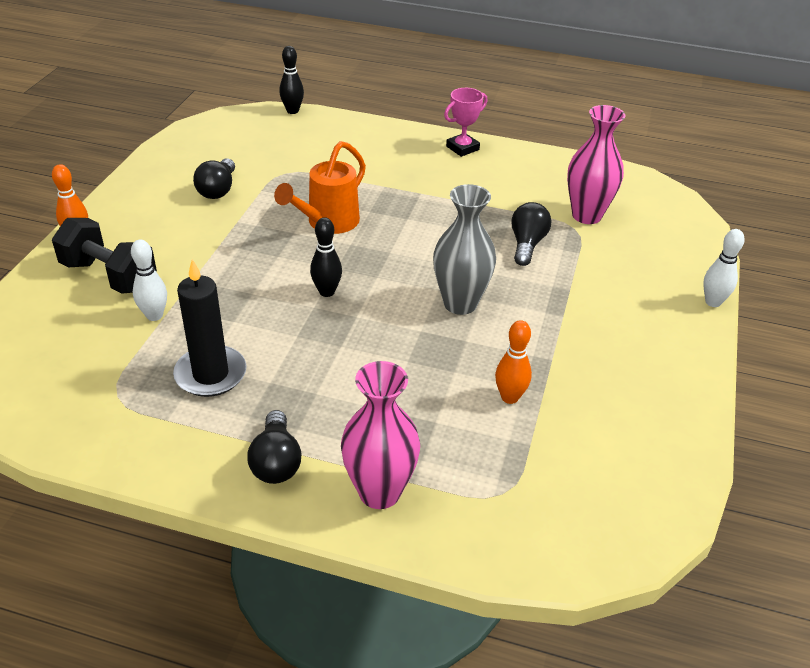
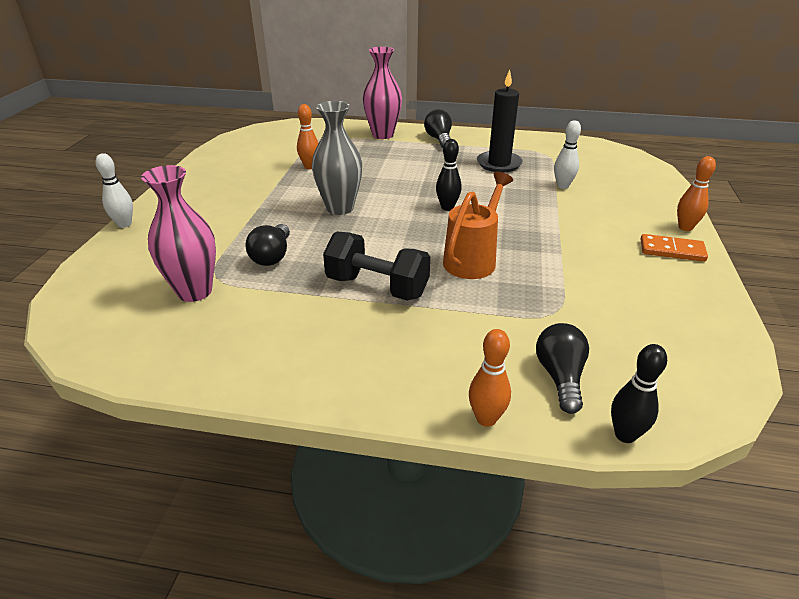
camera: 175 degrees right, 5 degrees down
black dumbbell [52,218,157,294] -> black dumbbell moved to [323,231,430,300]
black light bulb [193,158,235,199] -> black light bulb moved to [536,323,589,414]
pink trophy [444,88,488,157] -> none
none -> orange bowling pin [469,329,511,427]
none -> orange domino [640,234,708,262]

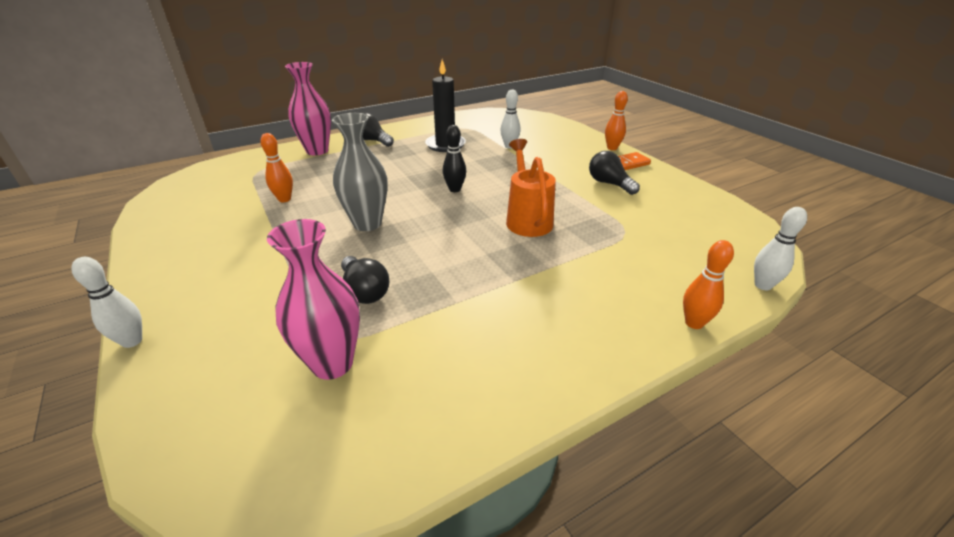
camera: 40 degrees left, 0 degrees up
black dumbbell [323,231,430,300] -> none
black light bulb [536,323,589,414] -> black light bulb moved to [589,151,640,195]
black bowling pin [611,344,667,443] -> white bowling pin [754,207,807,290]

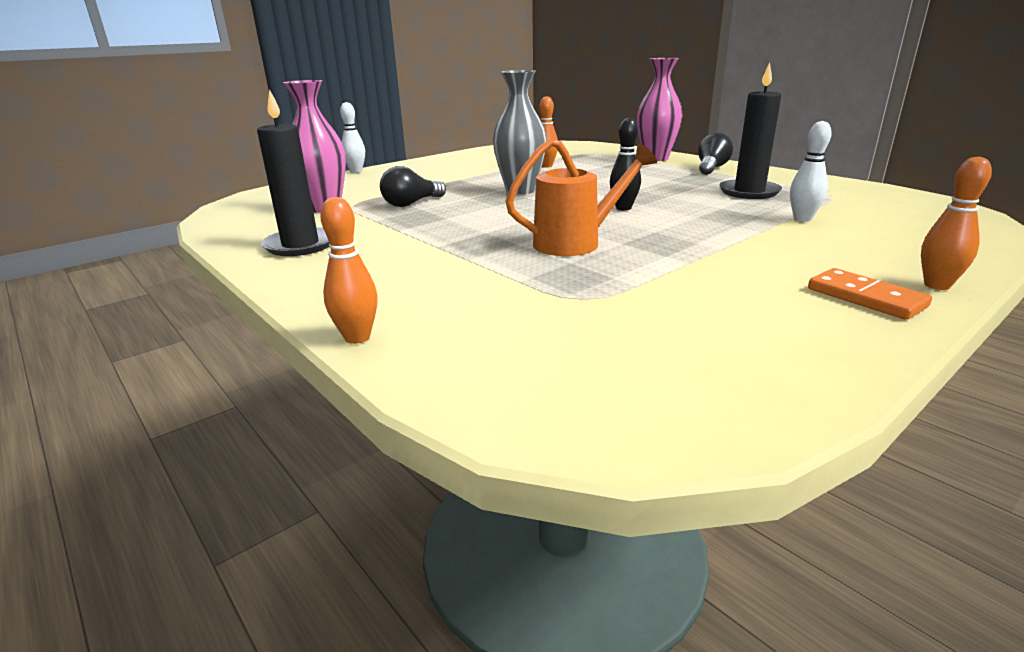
camera: 80 degrees right, 10 degrees down
black light bulb [589,151,640,195] -> none
white bowling pin [754,207,807,290] -> none
none -> black candle [257,89,330,256]

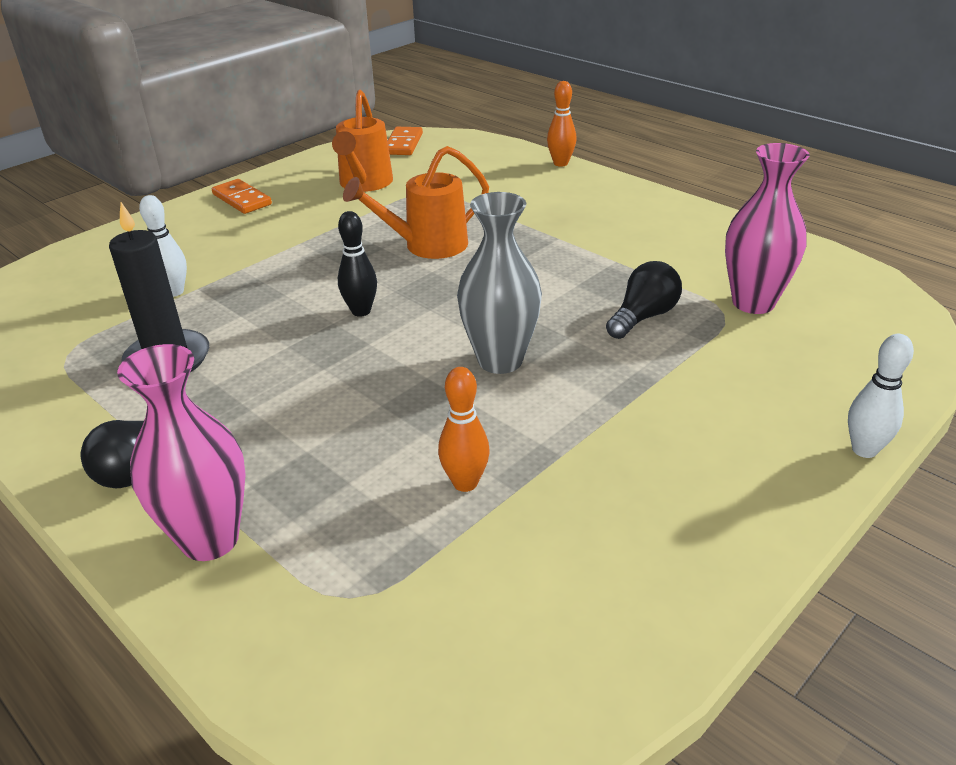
camera: 175 degrees right, 10 degrees up
black candle [257,89,330,256] -> none
orange bowling pin [921,156,992,290] -> none
none -> orange watering can [332,90,393,192]
none -> orange domino [388,127,423,155]

